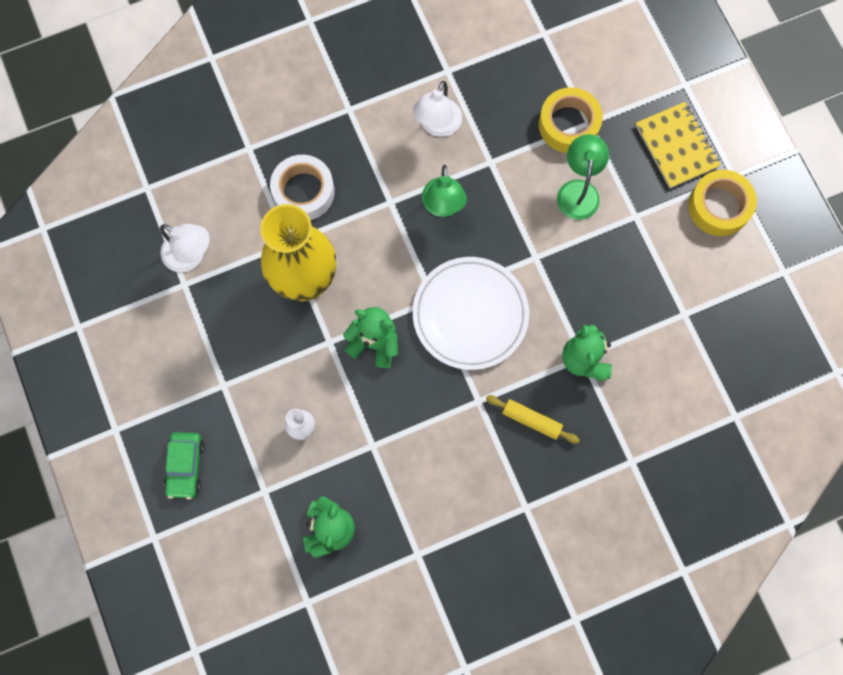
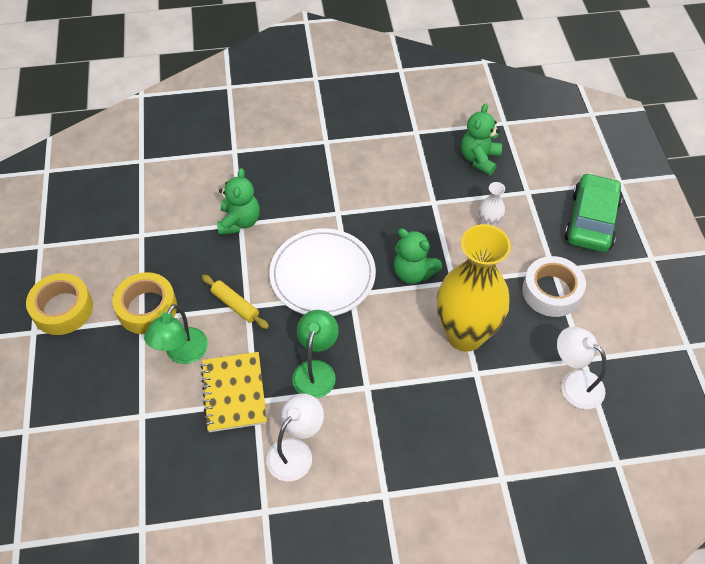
camera: 165 degrees left, 20 degrees down
green car [164,432,204,499] -> green car [564,173,623,252], size x1.59
white tape [270,155,335,220] -> white tape moved to [522,256,586,317]
yellow rolling pin [486,395,580,443] -> yellow rolling pin moved to [202,275,269,329]
yellow tape [539,87,603,153] -> yellow tape moved to [112,272,177,334]
yellow notebook [636,102,720,188] -> yellow notebook moved to [201,352,267,432]

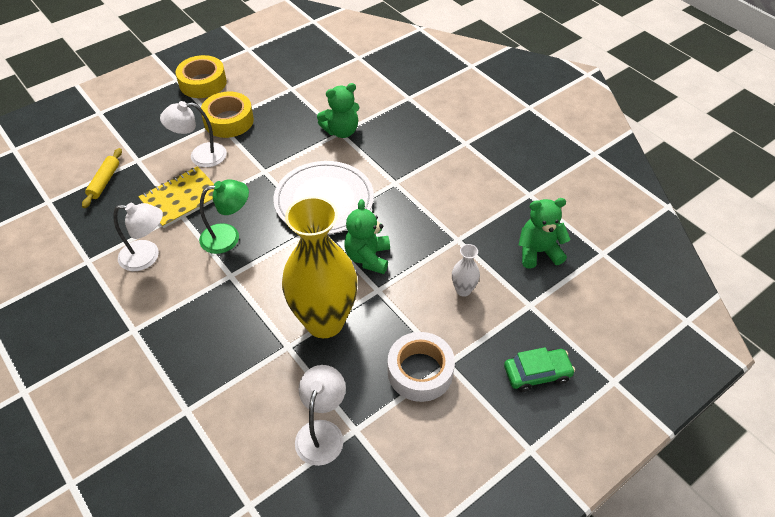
camera: 60 degrees right, 5 degrees down
green lamp [144,304,208,364] -> white lamp [160,101,227,167]
yellow rolling pin [202,275,269,329] -> yellow rolling pin moved to [82,148,122,208]
green car [564,173,623,252] -> green car [504,347,575,392], size x0.63

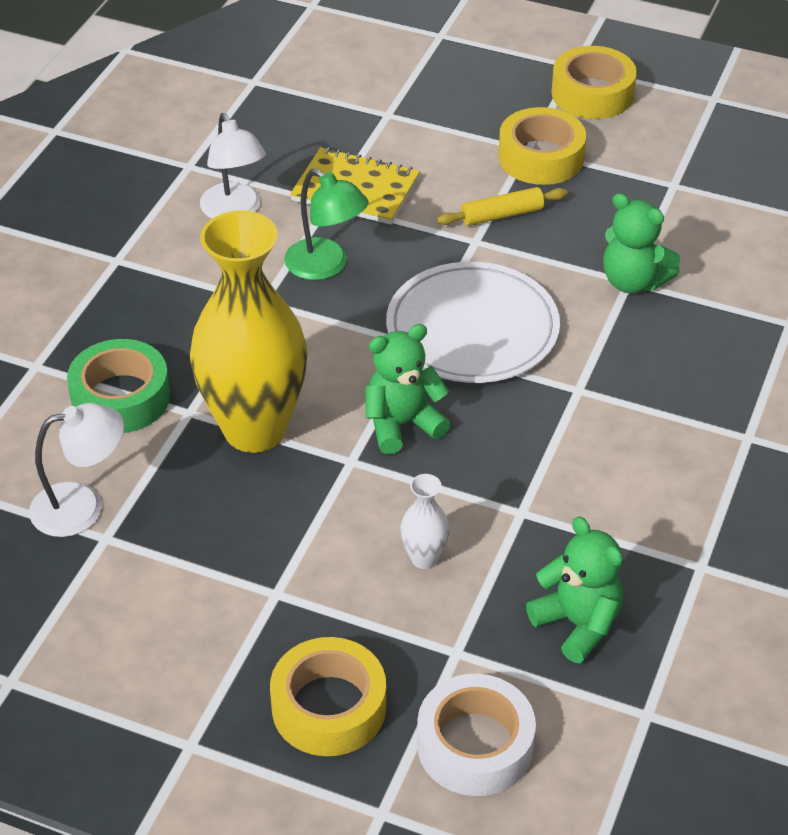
camera: 60 degrees right, 5 degrees down
yellow rolling pin [82,148,122,208] -> yellow rolling pin moved to [437,187,568,226]
white lamp [160,101,227,167] -> none
white tape [388,332,455,402] -> white tape moved to [417,674,536,796]
green car [504,347,575,392] -> yellow tape [270,637,386,756]
none -> green tape [67,339,170,433]

